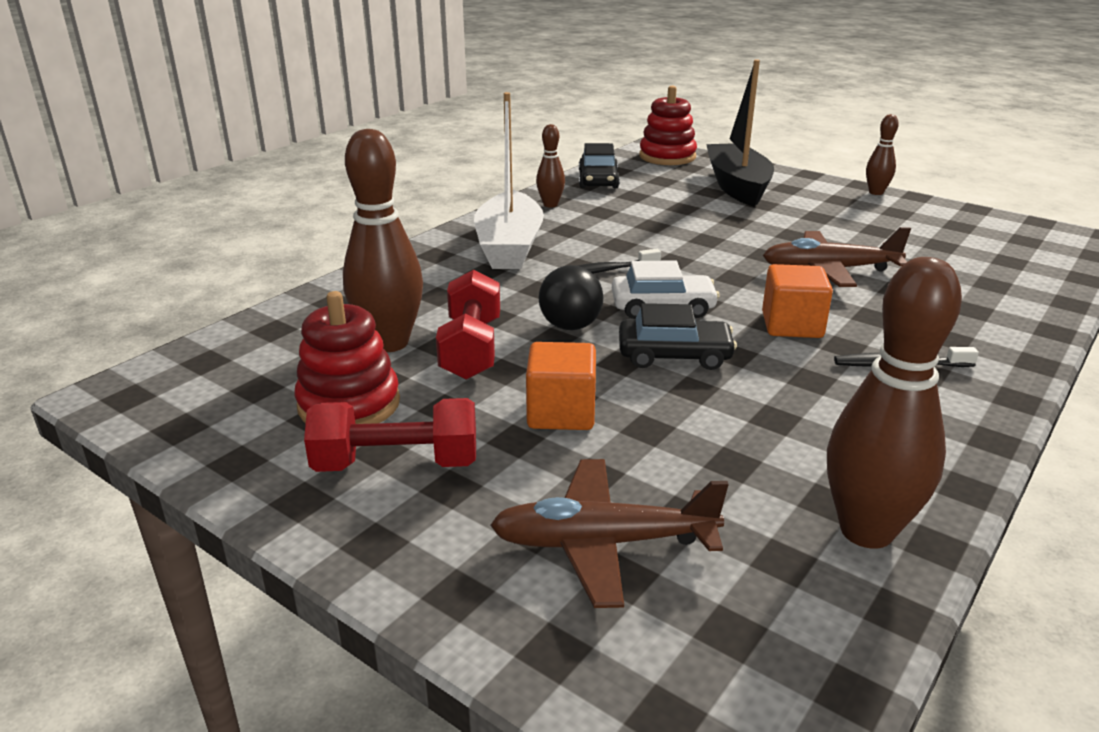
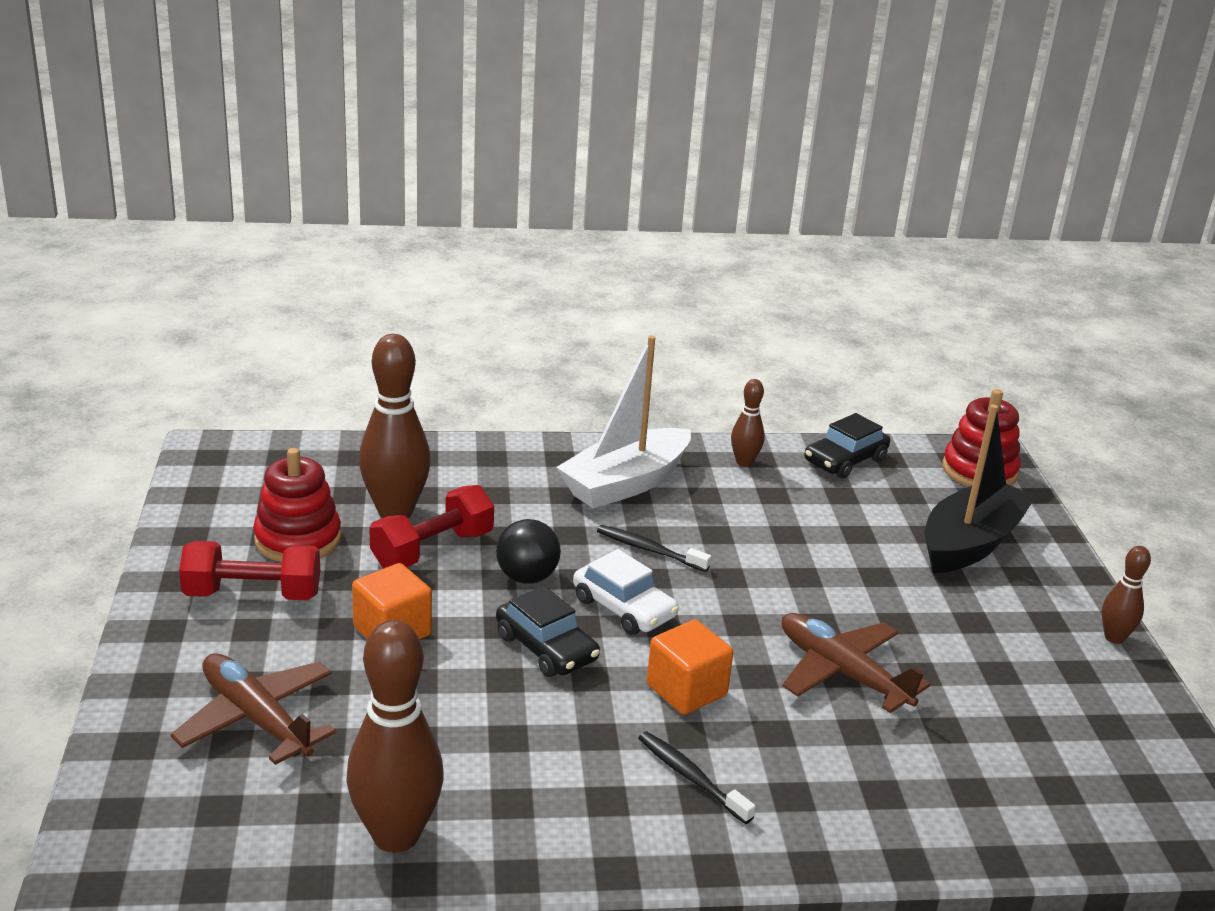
camera: 45 degrees right, 0 degrees up
red dumbbell [304,398,476,472] -> red dumbbell turned 45 degrees counterclockwise [179,541,320,600]

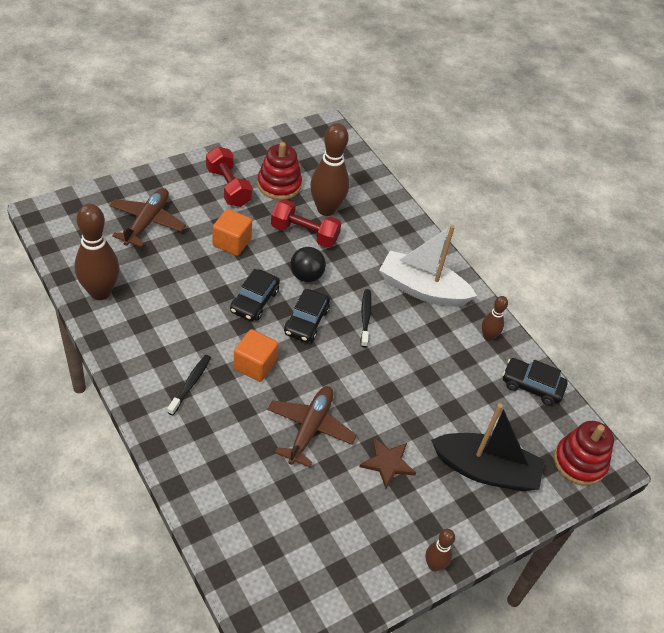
camera: 60 degrees right, 20 degrees up
white car [573,549,679,635] -> black car [284,289,330,342]
none -> brown star [359,438,416,489]

